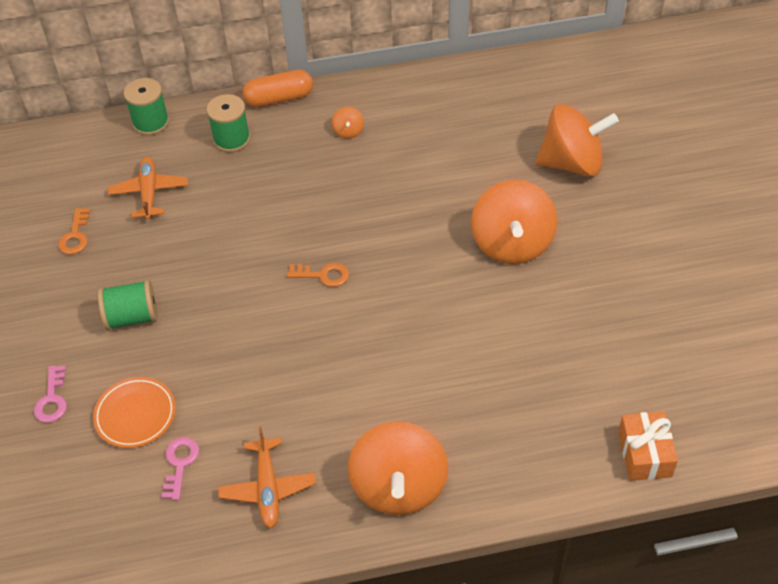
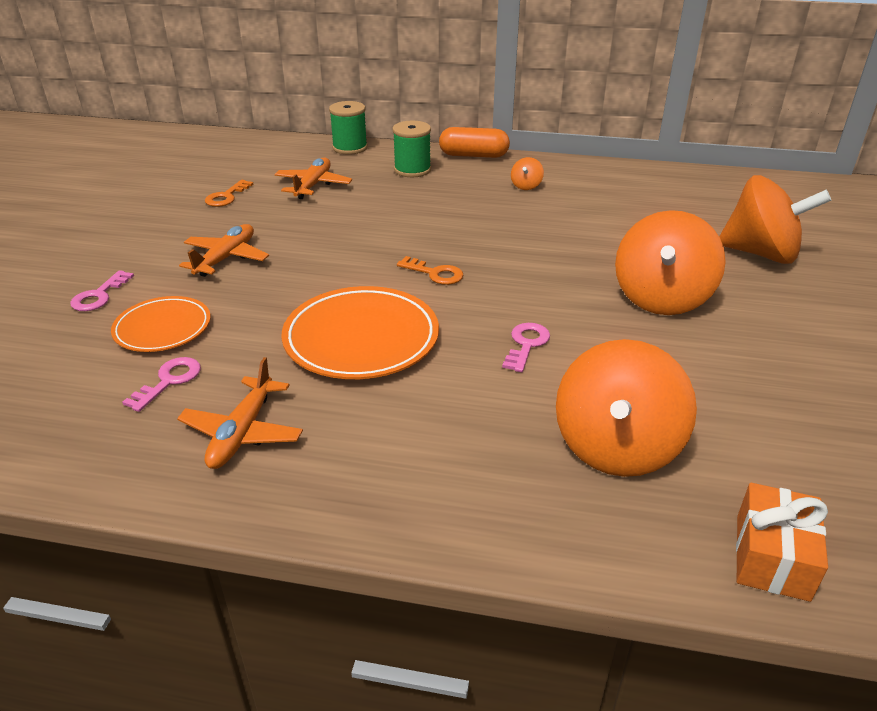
camera: 20 degrees right, 15 degrees down
green spool [98,279,158,330] -> orange plane [179,224,269,277]
orange spinning top [348,421,448,515] -> orange spinning top moved to [556,339,697,477]
none -> orange plate [282,286,439,379]
none -> pink key [502,323,550,372]

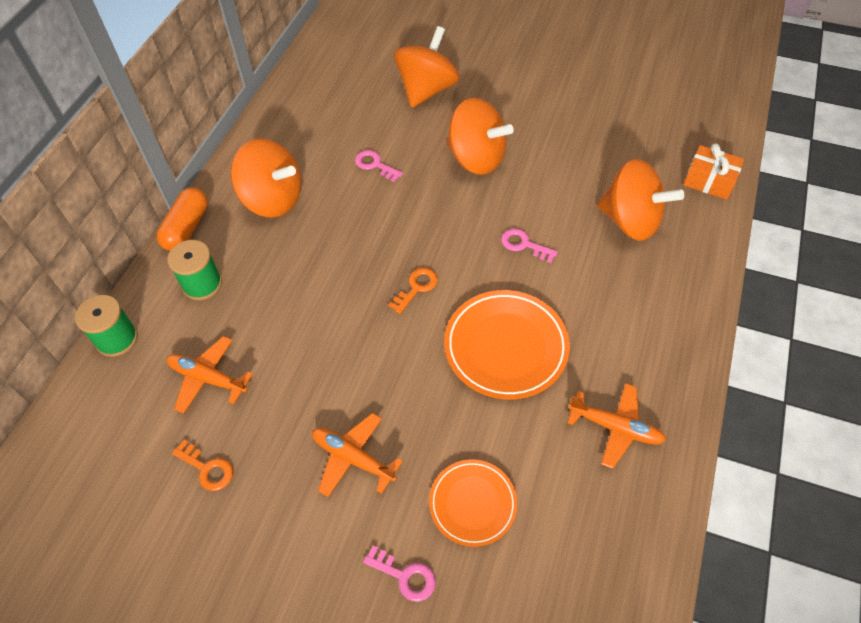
camera: 80 degrees left, 20 degrees up
pink key [122,357,201,412] -> pink key moved to [355,150,403,182]
orange spinning top [511,157,544,190] -> orange spinning top [231,138,301,217], size x2.42

